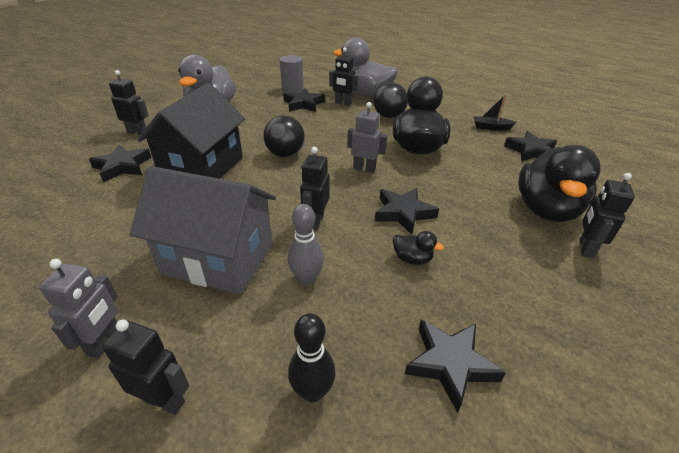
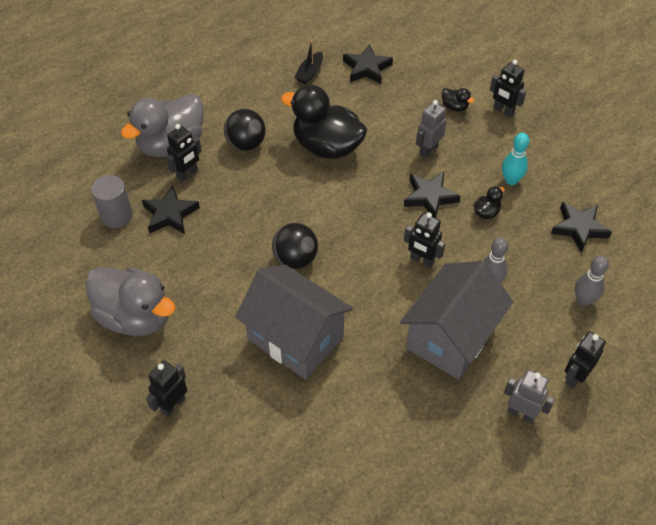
camera: 70 degrees left, 15 degrees up
black star [89,145,152,182] -> none
black house [137,83,245,179] -> grey house [235,265,353,379]
black bowling pin [288,313,336,402] -> grey bowling pin [575,255,609,306]
grey robot [347,102,387,173] -> grey robot moved to [416,100,446,158]
black duck [518,145,600,222] -> black duck [442,88,474,111], size x0.41
none -> turquoise bowling pin [502,133,530,185]

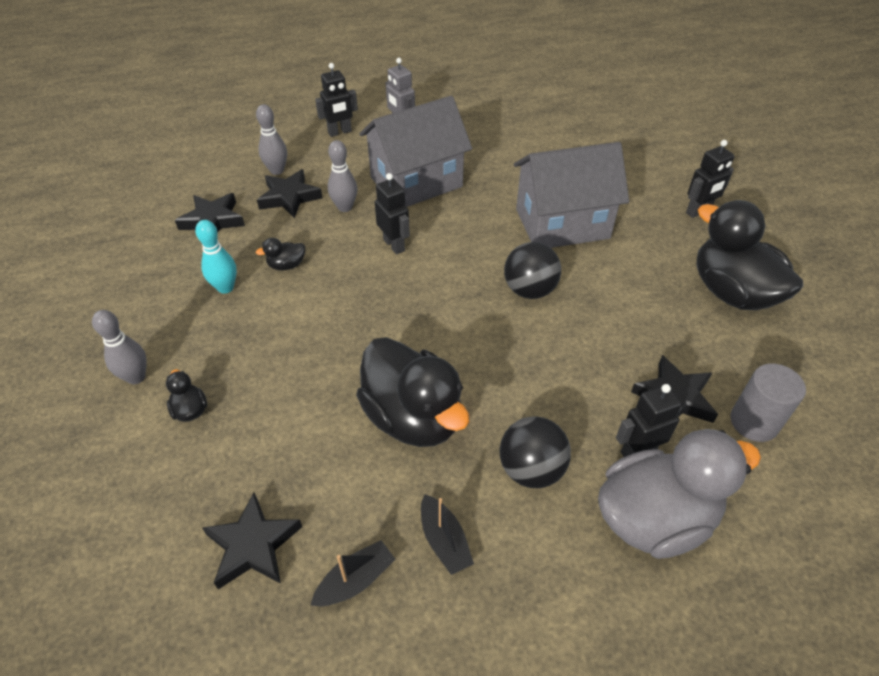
camera: 155 degrees left, 5 degrees down
grey duck [85,267,176,336] -> black duck [696,200,803,310]
grey house [235,265,353,379] -> grey house turned 75 degrees counterclockwise [514,142,629,248]
black star [404,172,460,218] -> black star moved to [257,169,323,218]
grey robot [416,100,446,158] -> none
black robot [490,60,526,117] -> grey bowling pin [92,310,147,384]
none -> black boat [421,494,474,575]

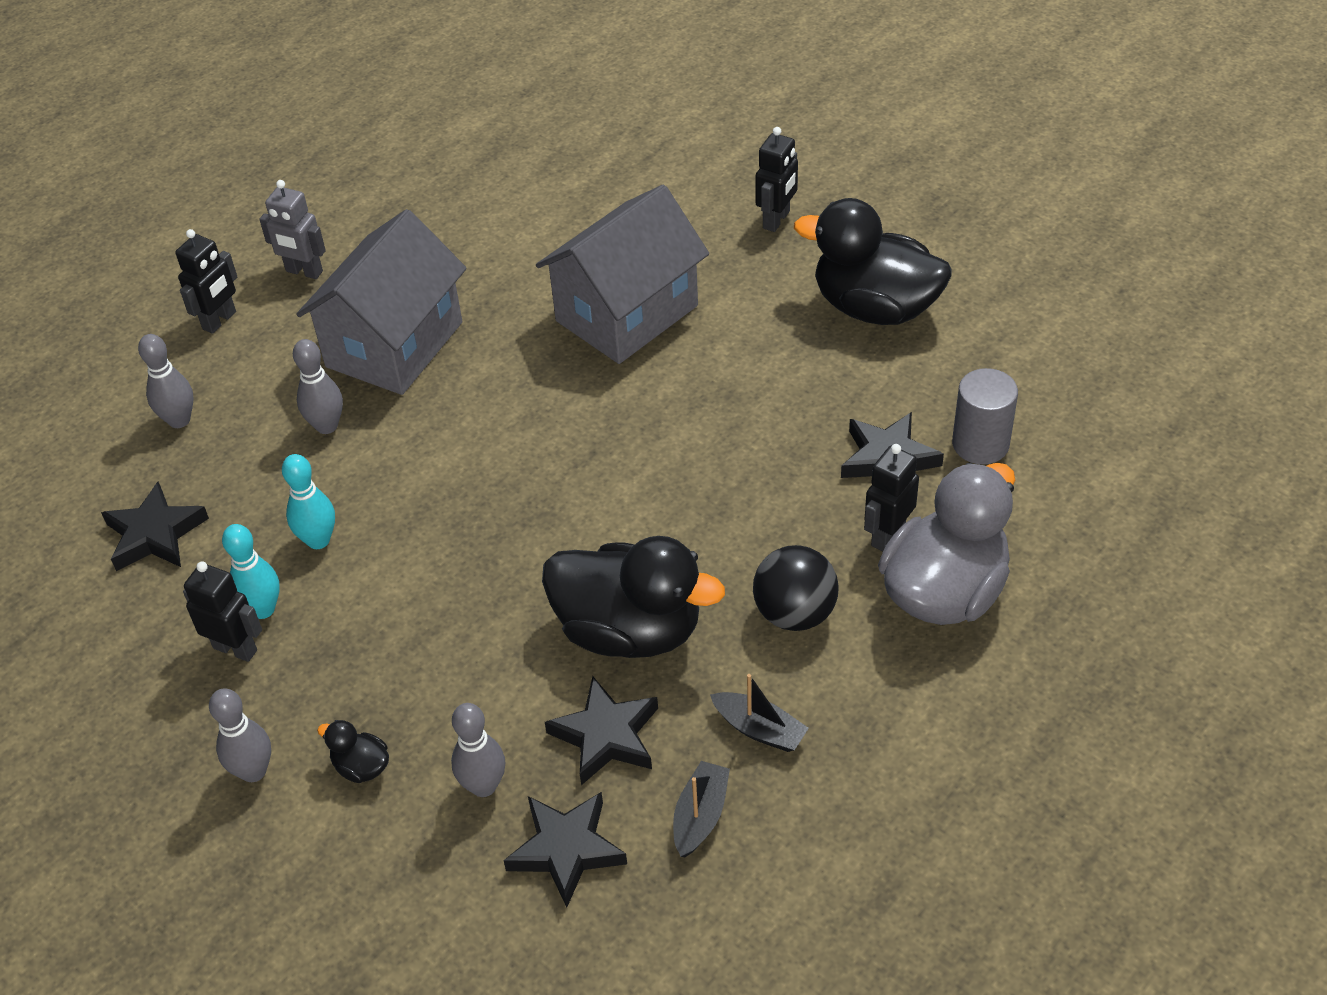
camera: 30 degrees left, 0 degrees up
black duck [256,238,305,270] -> turquoise bowling pin [282,454,335,549]
black star [257,169,323,218] -> black star moved to [545,676,658,785]
black robot [375,173,410,254] -> black robot moved to [183,561,262,662]
black ball [504,242,561,299] -> none
none -> grey bowling pin [451,703,505,797]

